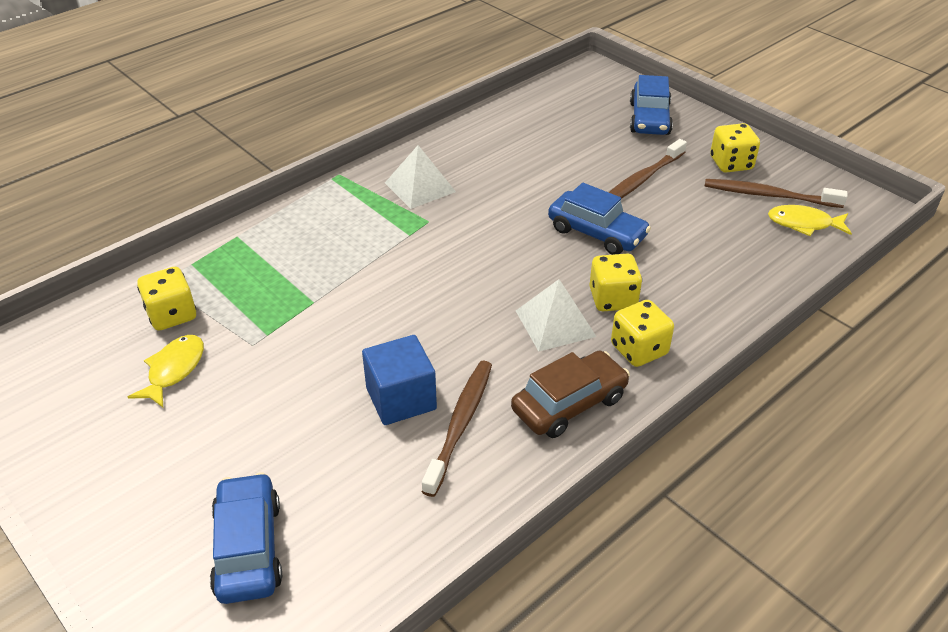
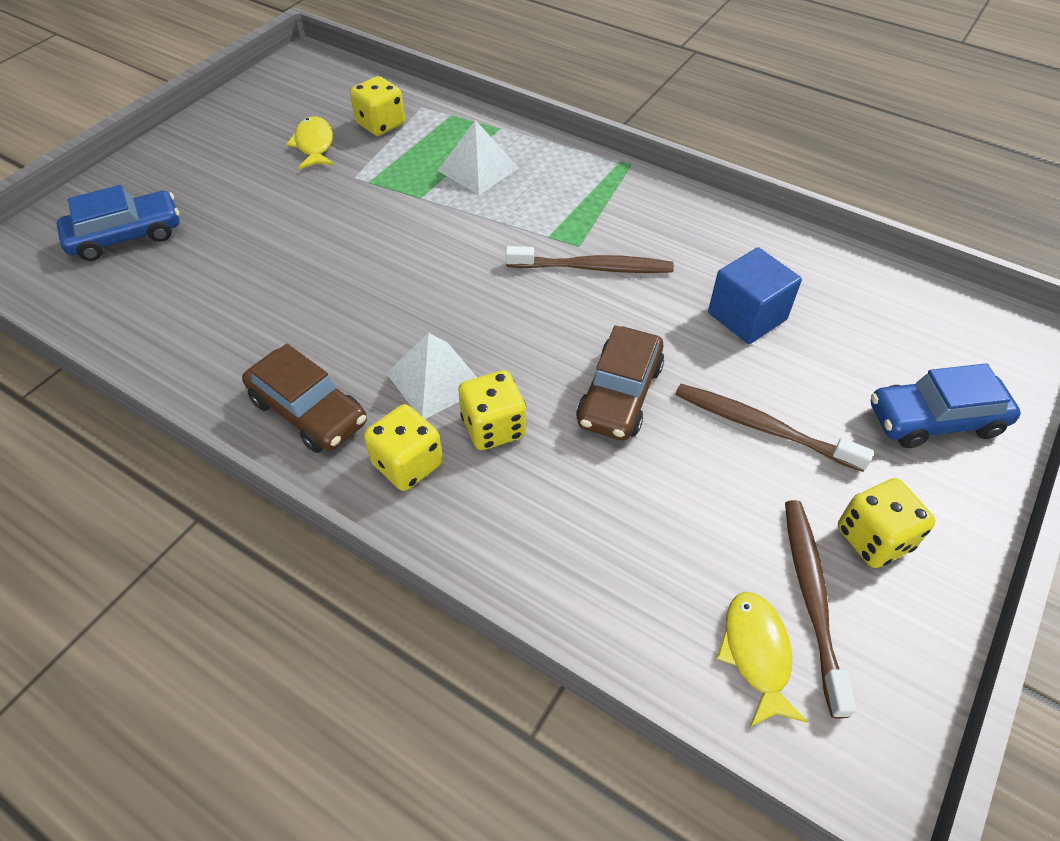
camera: 75 degrees right, 10 degrees up
yellow fish [128,335,204,407] -> yellow fish turned 105 degrees counterclockwise [286,116,334,169]
blue cube [362,335,437,425] -> blue cube moved to [708,247,802,344]
white pyramid [385,145,456,209] -> white pyramid moved to [438,120,519,195]
brown toothbrush [422,361,492,497] -> brown toothbrush moved to [506,246,674,273]
blue car [548,183,651,255] -> brown car [576,325,664,440]

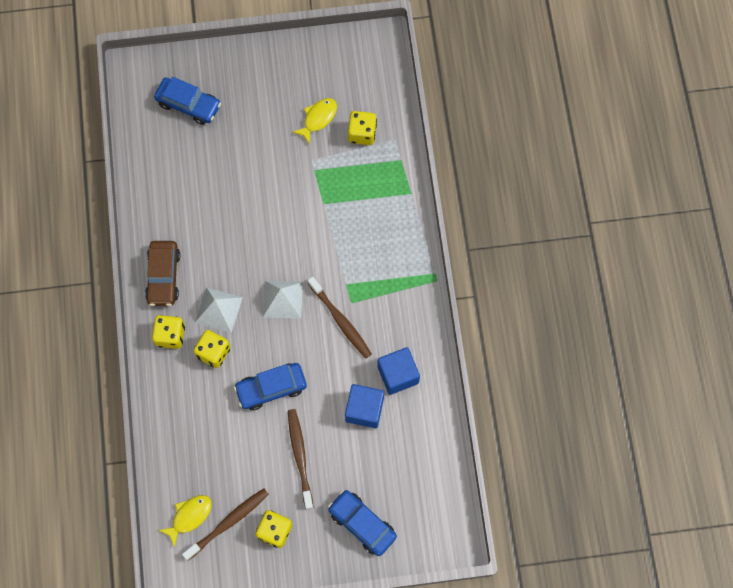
camera: 50 degrees right, 20 degrees up
white pyramid [438,120,519,195] -> white pyramid moved to [263,281,303,319]
brown car [576,325,664,440] -> blue car [234,363,307,410]
none -> blue cube [377,347,420,395]

